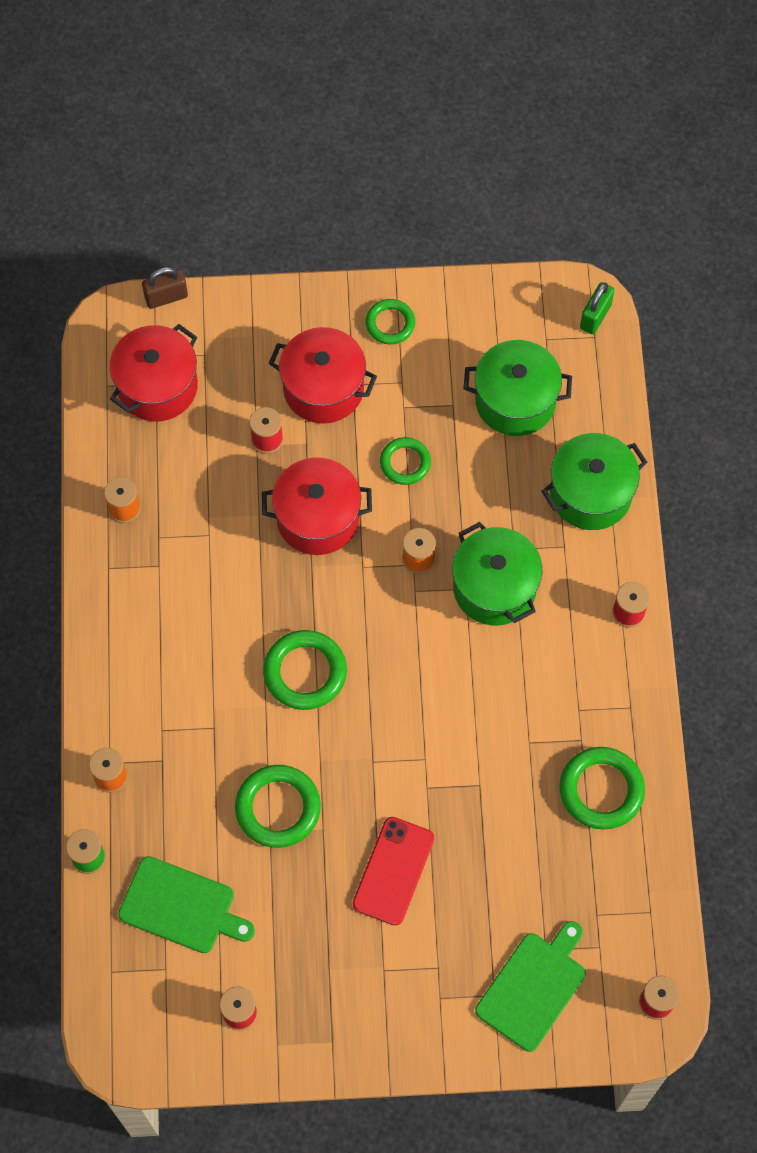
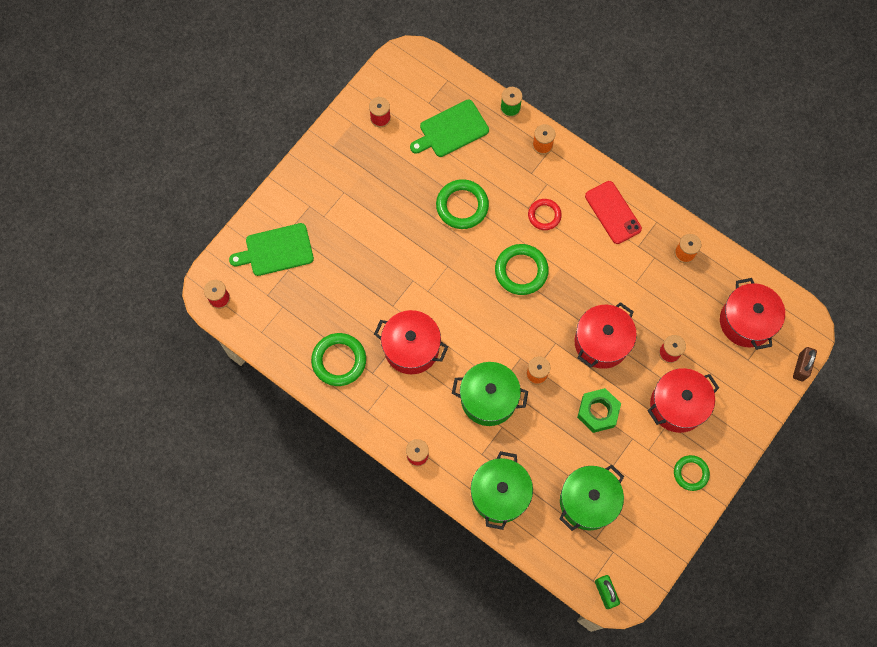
camera: 130 degrees right, 5 degrees up
red phone [353,817,434,926] -> red phone moved to [585,181,642,244]
green ring [380,437,431,485] -> green nut [577,388,621,433]
green cutting board [475,921,586,1052] -> green cutting board turned 90 degrees clockwise [229,223,314,276]
none -> red pot [374,310,448,374]
none -> red ring [528,199,562,230]

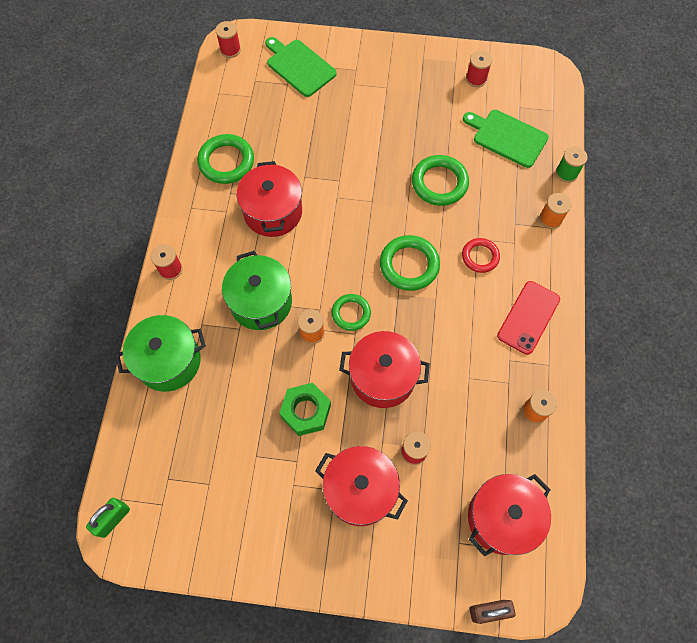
camera: 60 degrees right, 5 degrees down
green pot [559,465,624,531] -> none
green ring [674,455,710,491] -> green ring moved to [332,294,371,331]

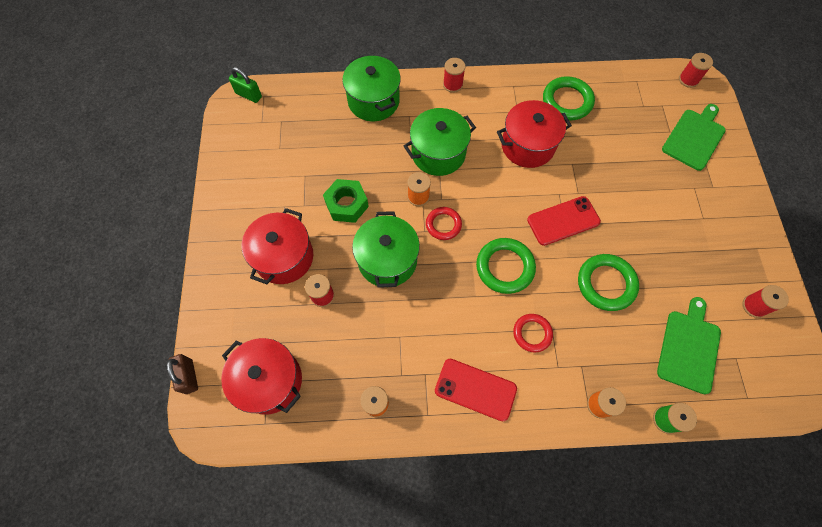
camera: 80 degrees right, 0 degrees up
green ring [332,294,371,331] -> red ring [426,207,462,240]
red pot [339,331,430,408] -> green pot [352,211,420,288]
none -> red phone [527,196,601,246]

